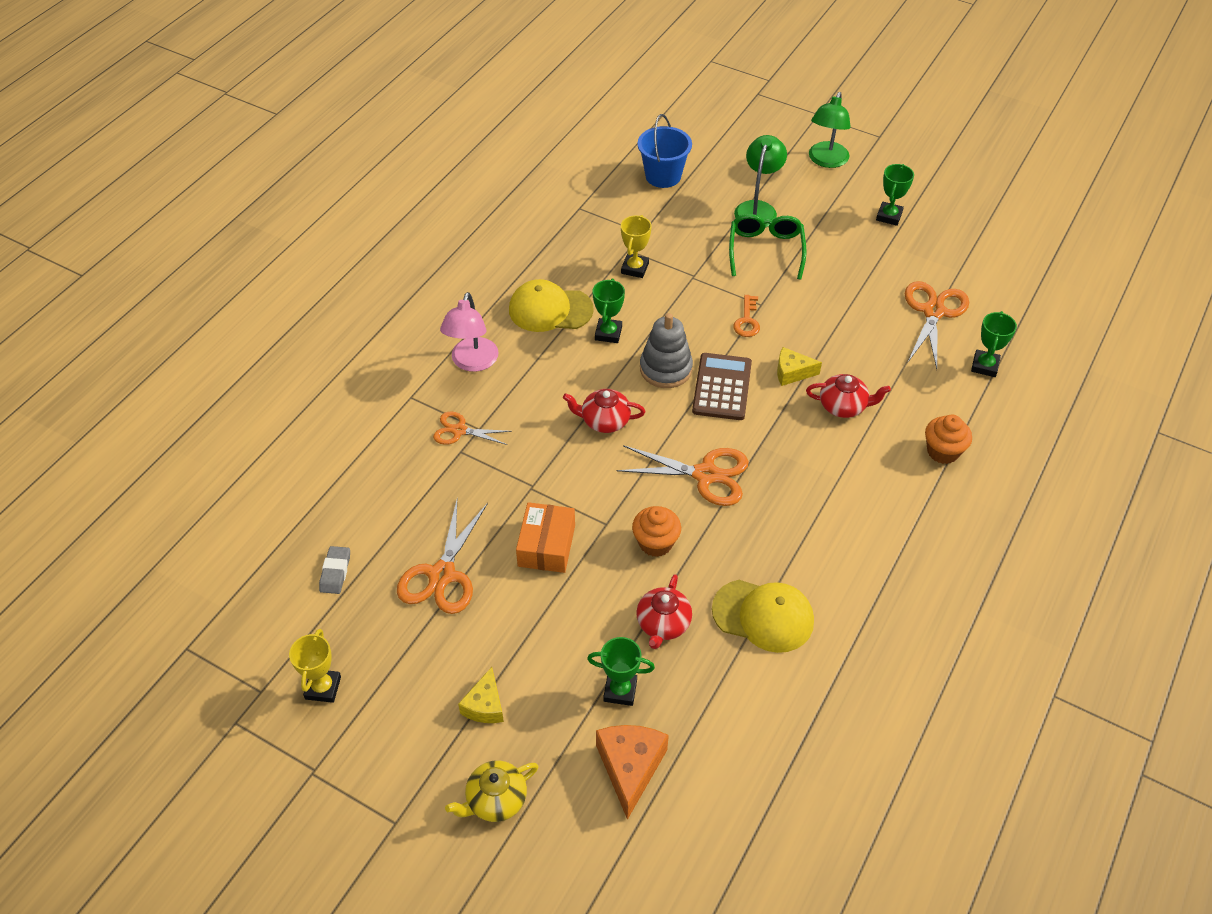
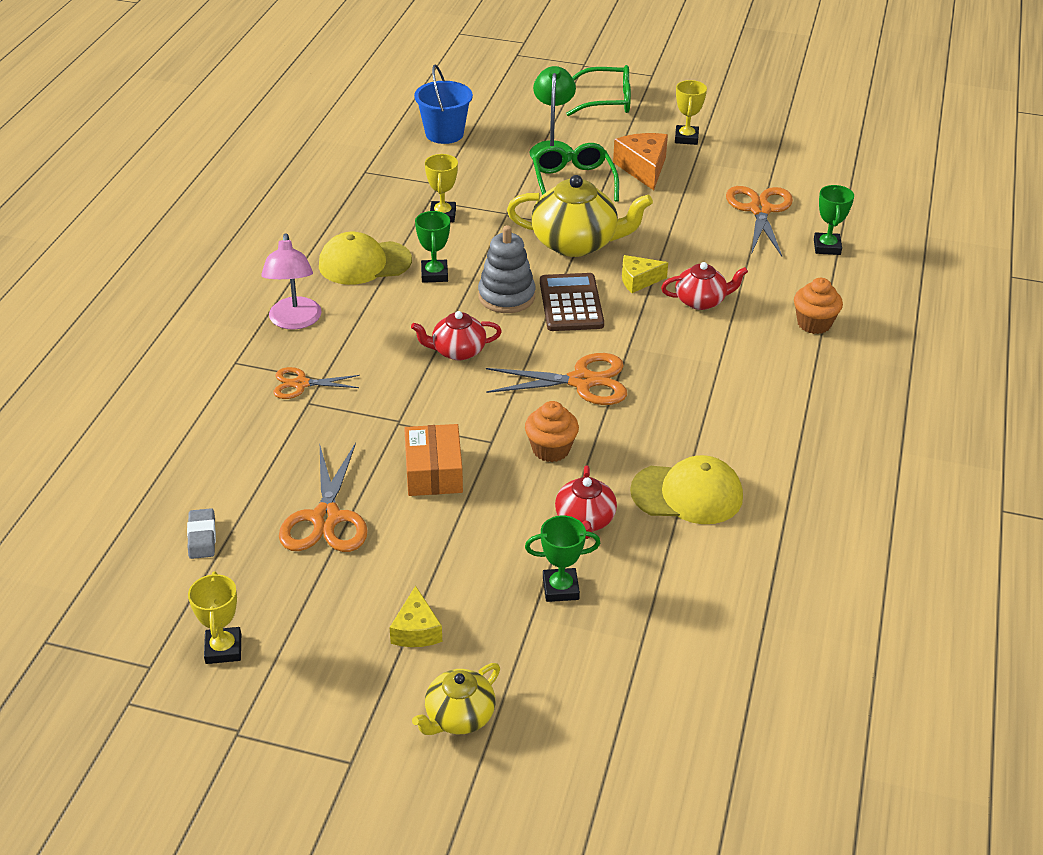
camera: 15 degrees left, 10 degrees down
orange cheese [596,725,669,820] -> orange cheese moved to [613,133,668,190]
orange key [733,295,760,337] -> yellow teapot [507,175,653,257]
green lamp [809,92,851,168] -> green glasses [566,65,631,116]
green trophy [876,164,914,226] -> yellow trophy [675,80,707,145]

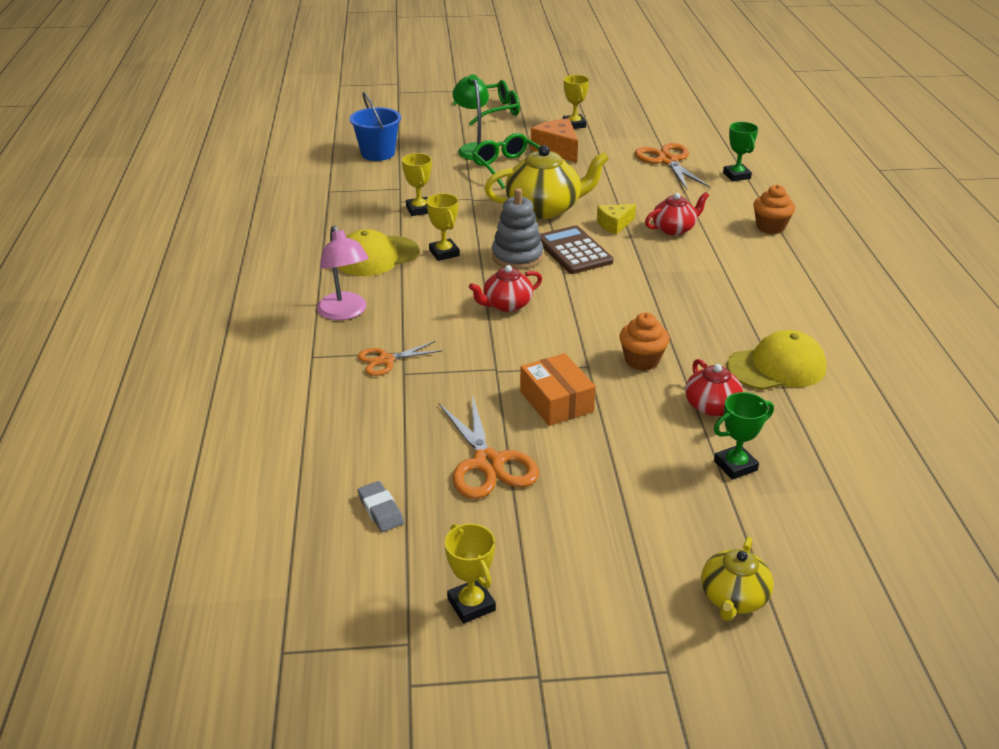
camera: 20 degrees left, 5 degrees down
yellow cheese [389,586,442,647] -> none
green trophy [415,211,450,283] -> yellow trophy [426,193,460,261]
orange scissors [486,353,627,405] -> none

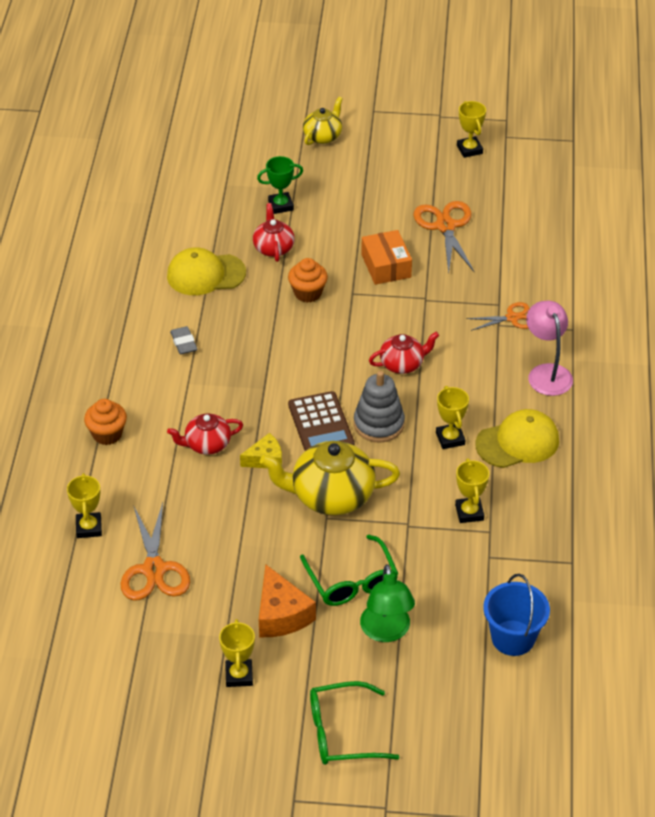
camera: 170 degrees left, 10 degrees up
grey eraser [358,481,404,532] -> grey eraser moved to [170,326,197,354]
green trophy [723,122,758,181] -> yellow trophy [67,473,102,538]

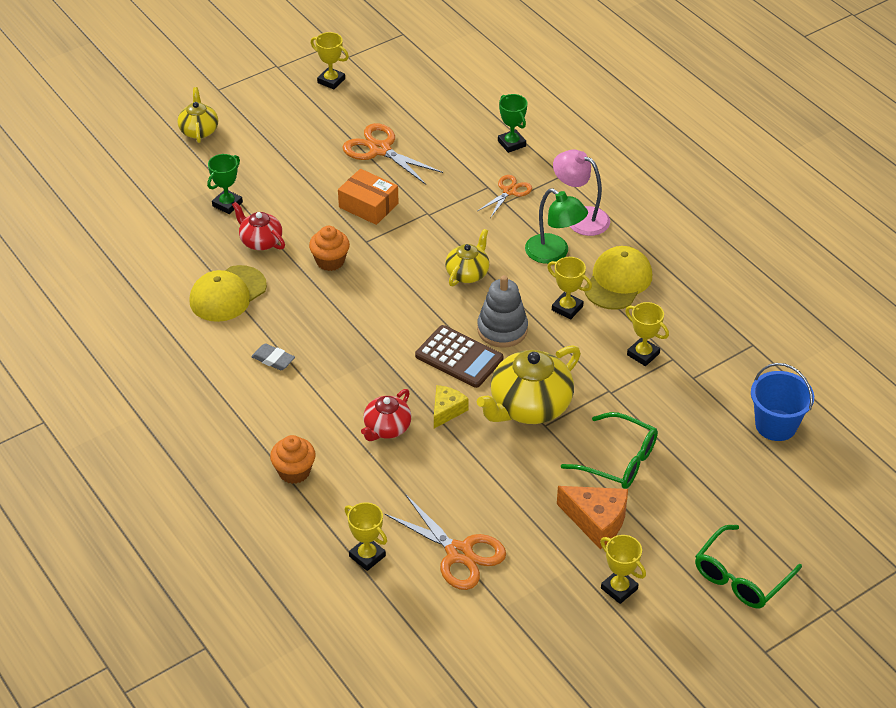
camera: 40 degrees left, 0 degrees up
green lamp [360,564,415,642] -> green lamp moved to [525,188,588,264]
red teapot [369,332,439,374] -> yellow teapot [445,229,489,286]
none -> green trophy [498,94,527,153]

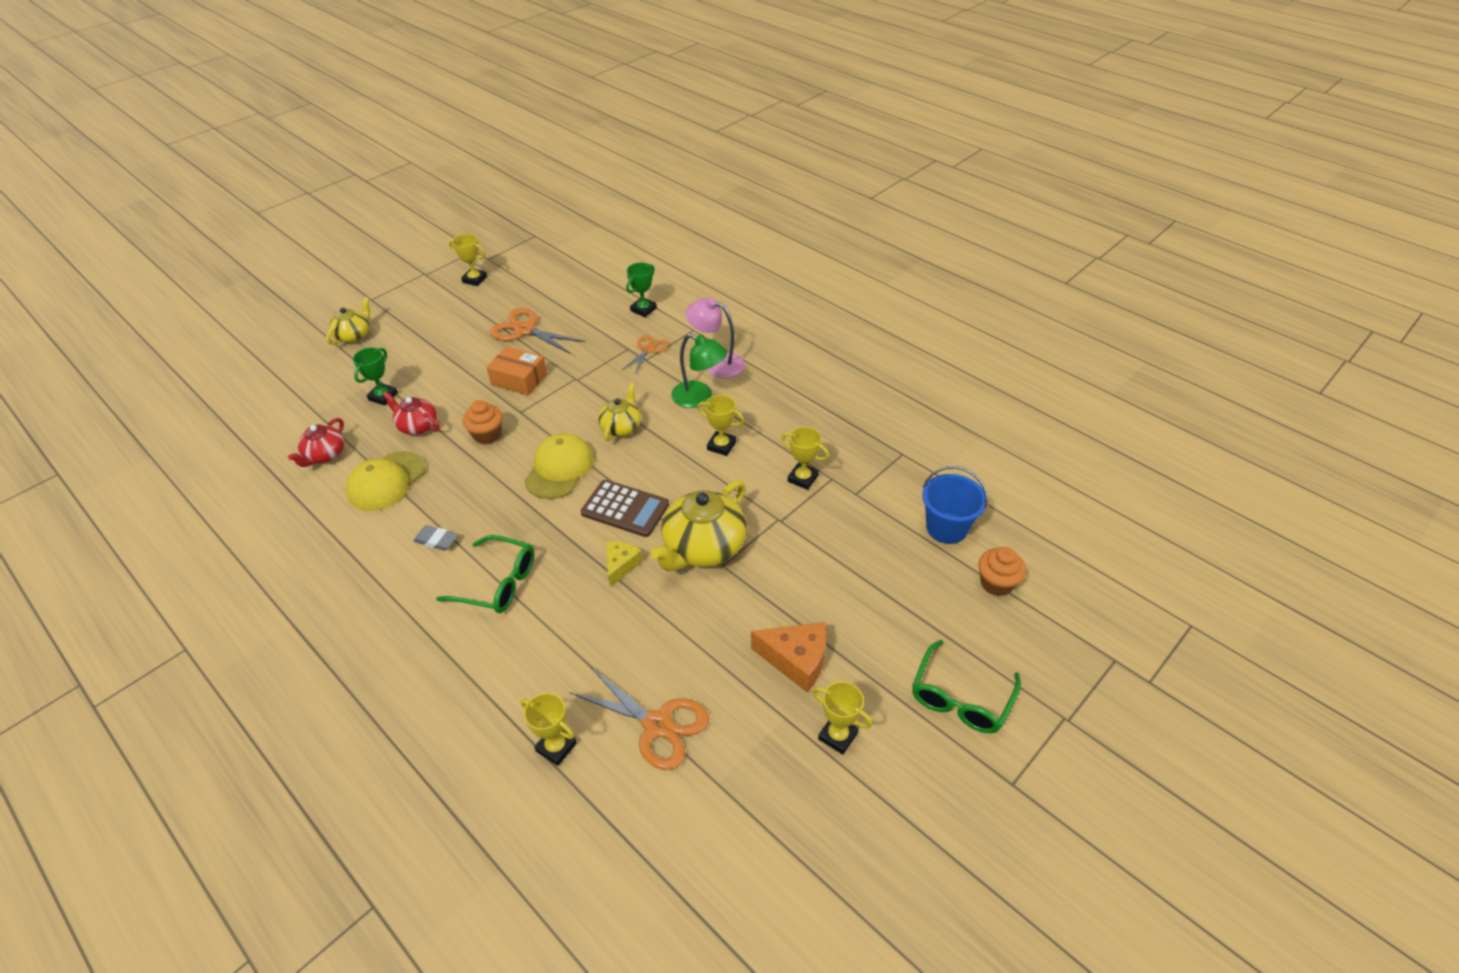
camera: 10 degrees left, 0 degrees up
yellow teapot [177,87,218,143] -> yellow teapot turned 45 degrees clockwise [326,297,370,345]
orange cupcake [270,435,316,484] -> orange cupcake moved to [978,547,1026,596]
red teapot [361,389,411,441] -> red teapot moved to [288,418,344,467]
grey stacking toy [477,275,528,348] -> none
green trophy [498,94,527,153] -> green trophy turned 75 degrees clockwise [626,263,657,317]
green glasses [561,412,658,489] -> green glasses moved to [436,535,535,613]
yellow cap [584,246,652,310] -> yellow cap moved to [524,433,594,499]

